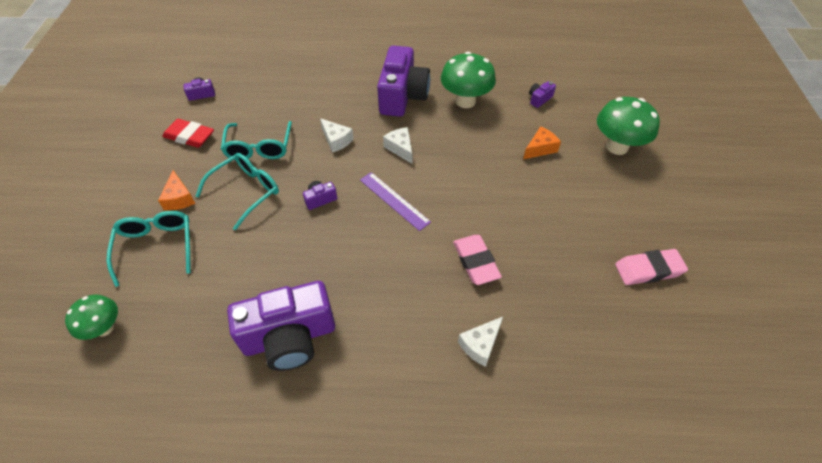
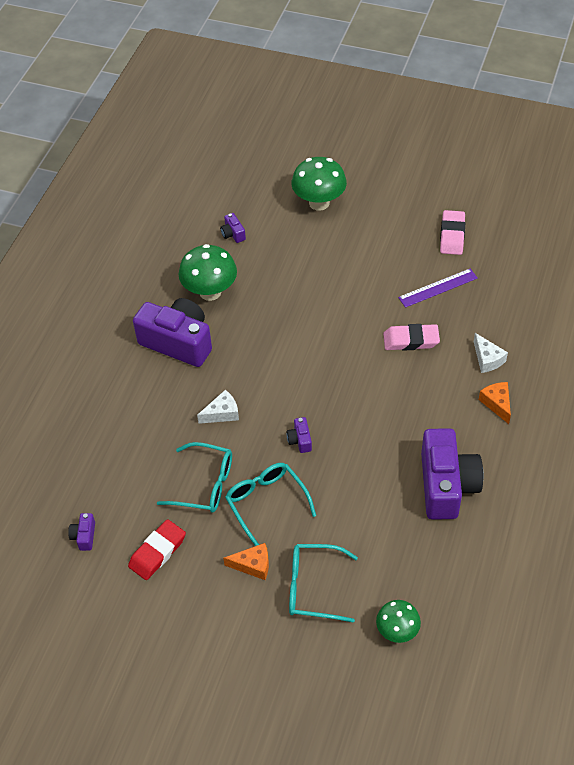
camera: 70 degrees left, 0 degrees up
purple ruler [360,172,431,231] -> purple ruler moved to [398,268,478,308]
white cheese [383,127,412,164] -> none
orange cheese [523,126,561,159] -> orange cheese moved to [479,382,511,424]

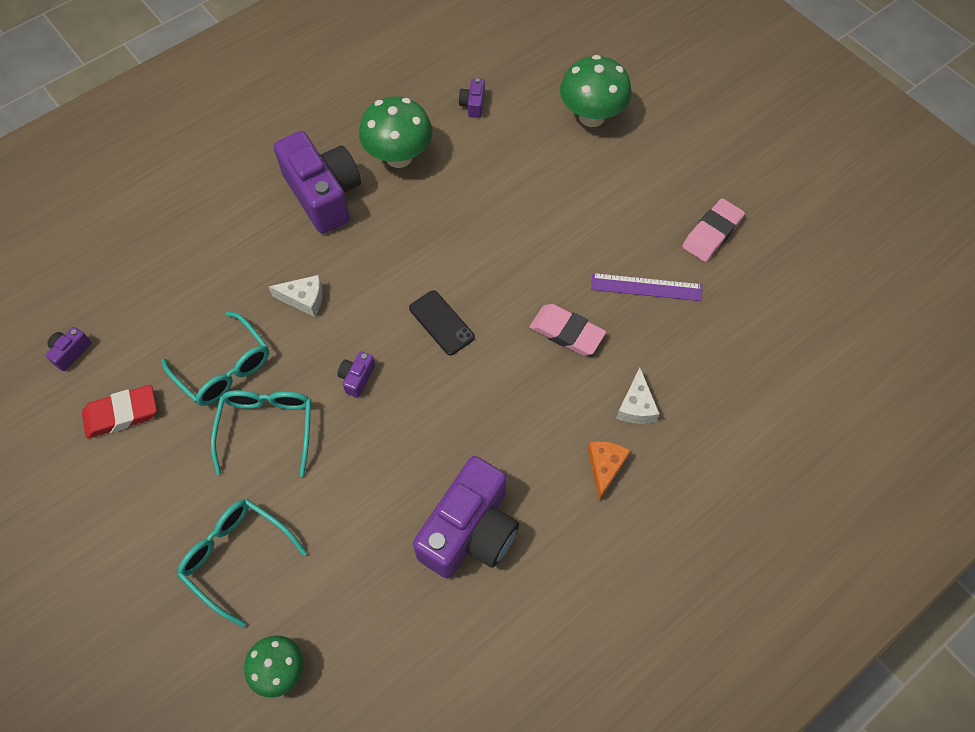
camera: 30 degrees right, 10 degrees up
orange cheese [223,543,269,580] -> none
none -> black phone [409,290,475,355]

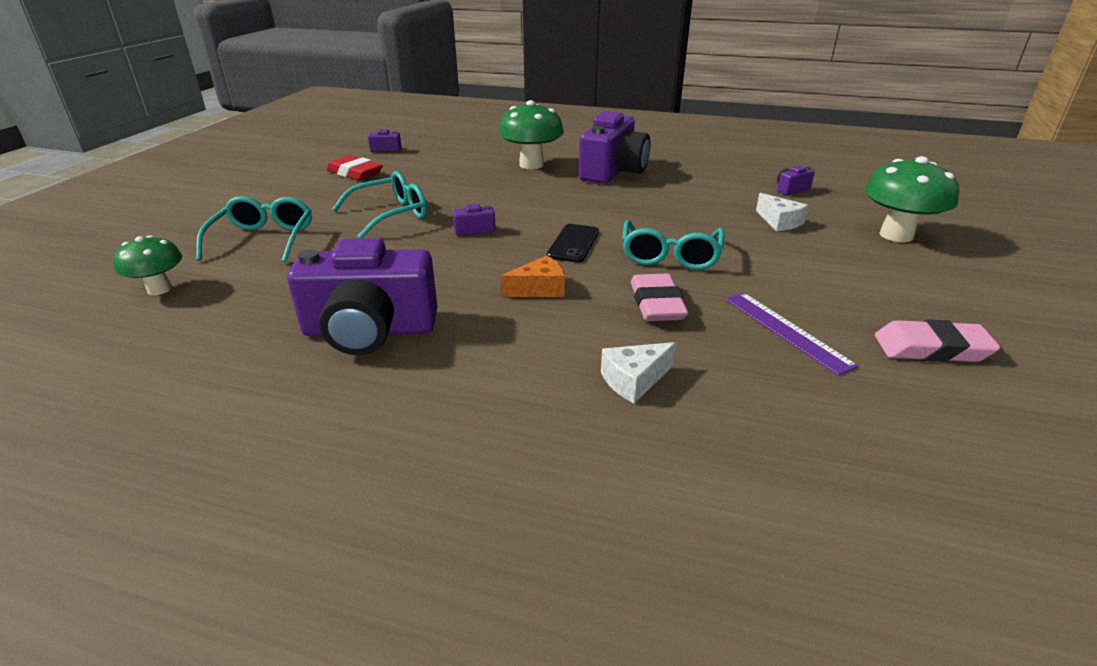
camera: 55 degrees right, 30 degrees down
turquoise glasses [162,311,269,406] -> turquoise glasses moved to [622,220,724,270]
white cheese [268,275,323,317] -> white cheese moved to [756,193,809,231]
green mushroom [359,96,432,168] -> green mushroom moved to [498,100,564,169]
orange cheese [587,441,631,501] -> orange cheese moved to [500,255,565,297]

